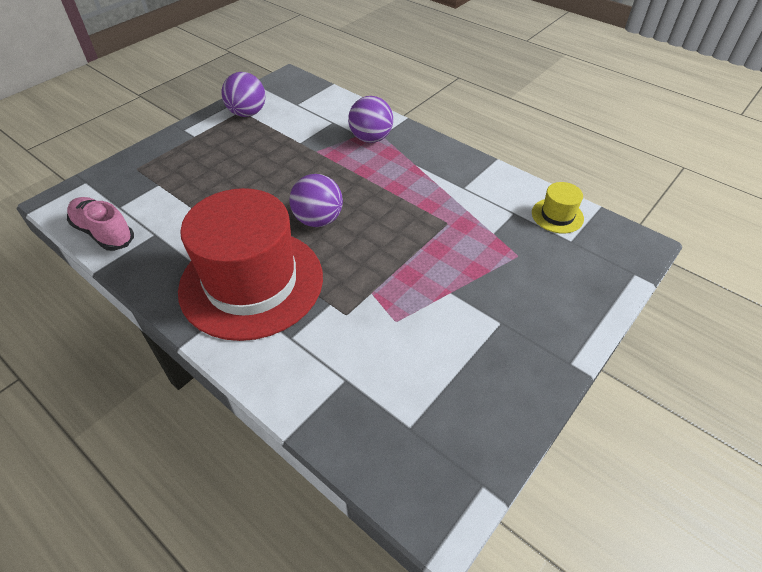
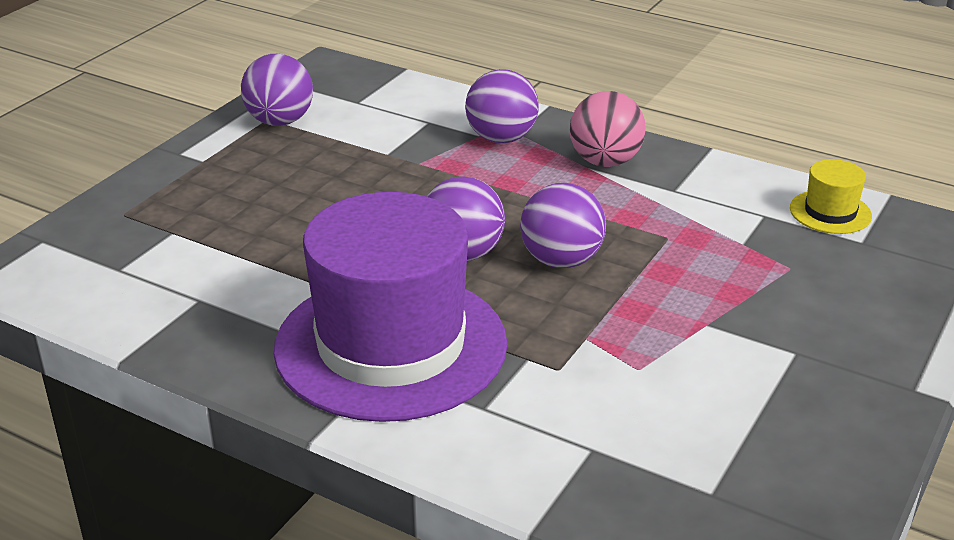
camera: 10 degrees left, 15 degrees down
pink shoe [67,197,134,251] -> none
red hat [178,188,323,341] -> purple hat [274,192,507,422]
none -> purple ball [520,183,606,268]
none -> pink ball [570,91,646,167]

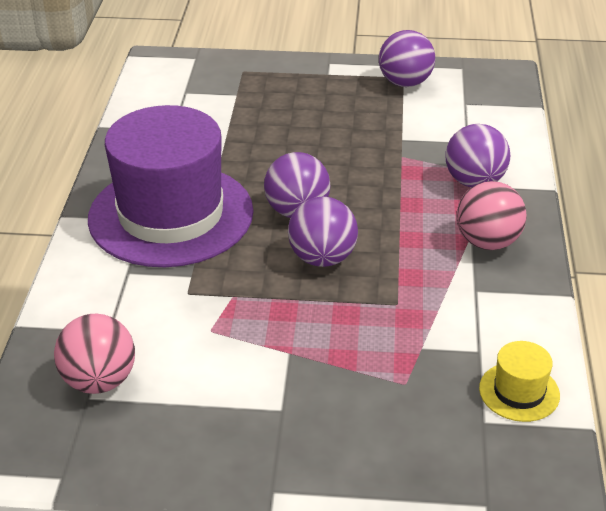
camera: 65 degrees right, 5 degrees up
none -> pink ball [54,314,135,394]

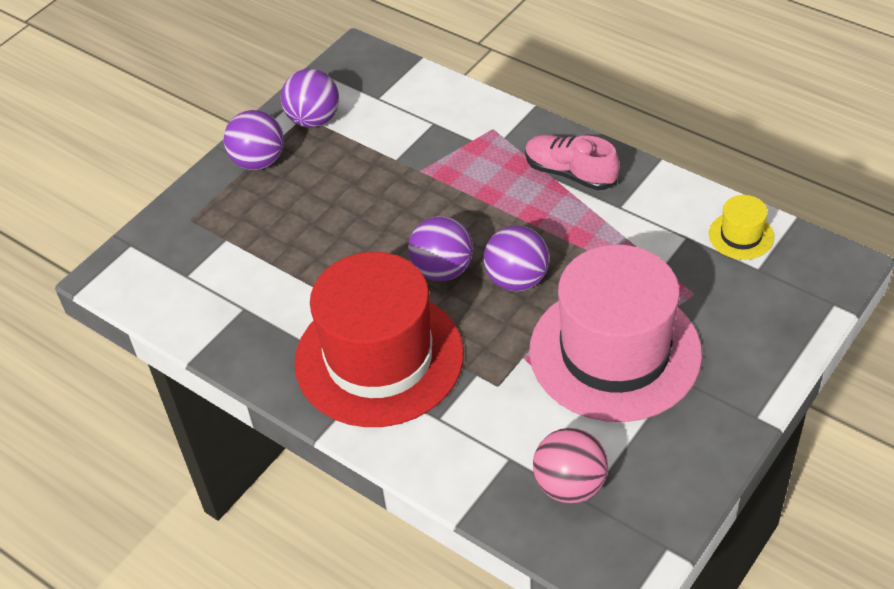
camera: 55 degrees left, 10 degrees up
purple hat [88,105,254,267] -> red hat [294,252,464,427]
purple ball [446,124,510,188] -> purple ball moved to [224,110,284,170]
pink ball [456,181,527,250] -> pink shoe [525,135,620,190]
none -> pink hat [529,245,702,422]

